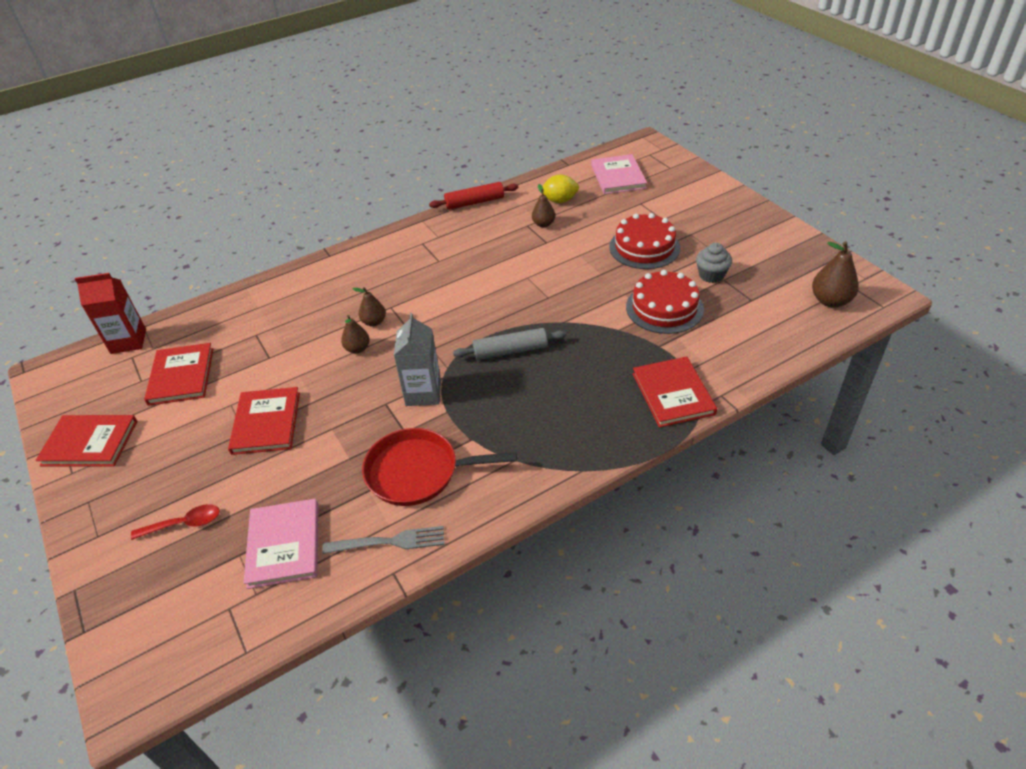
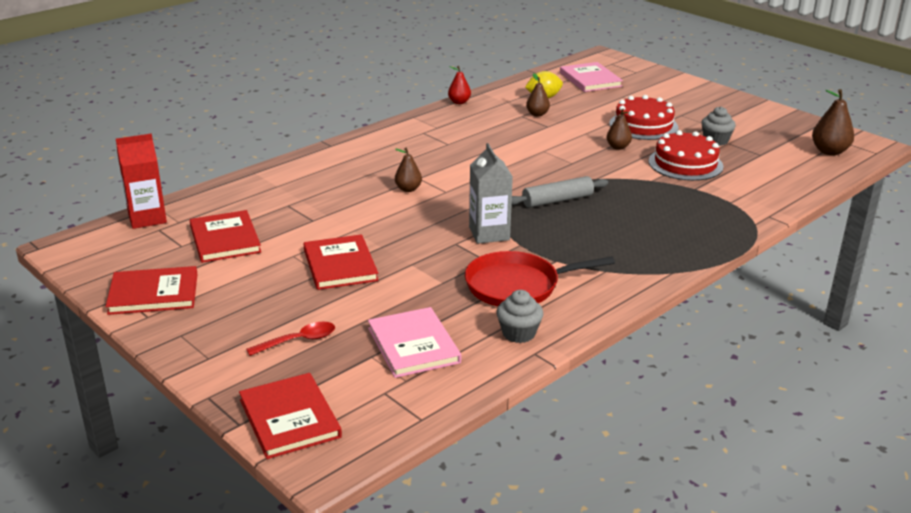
camera: 15 degrees left, 15 degrees down
grey fork [322,526,444,554] -> grey cupcake [497,290,543,343]
brown pear [341,315,370,354] -> brown pear moved to [606,108,632,150]
red rolling pin [429,182,518,210] -> red pear [448,66,471,104]
red book [633,356,717,427] -> red book moved to [239,373,342,459]

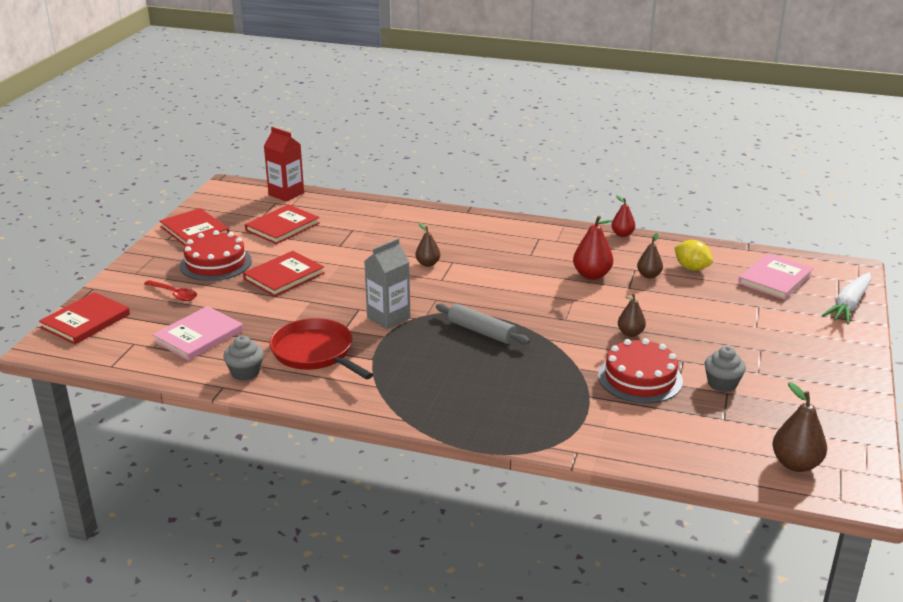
camera: 60 degrees right, 0 degrees up
red cake [609,95,678,140] -> red cake moved to [180,230,252,281]
none -> red pear [573,216,613,280]
none -> white carrot [822,272,871,324]

